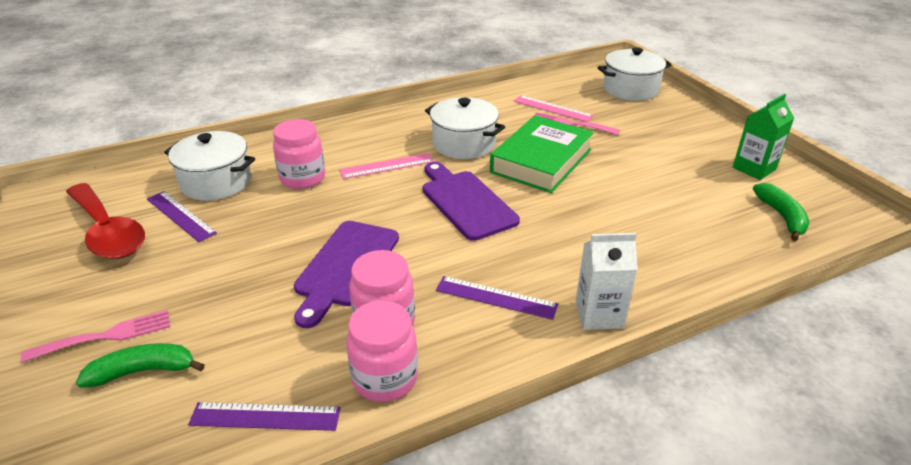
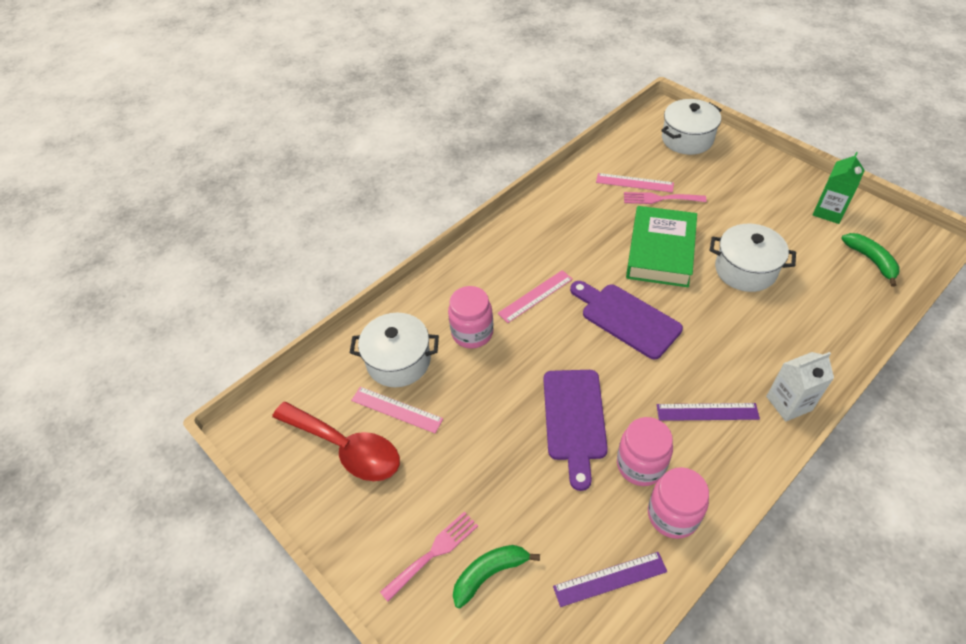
camera: 15 degrees left, 15 degrees up
purple ruler [147,191,217,242] -> pink ruler [351,387,443,433]
white pot [425,97,505,159] -> white pot moved to [710,224,796,292]

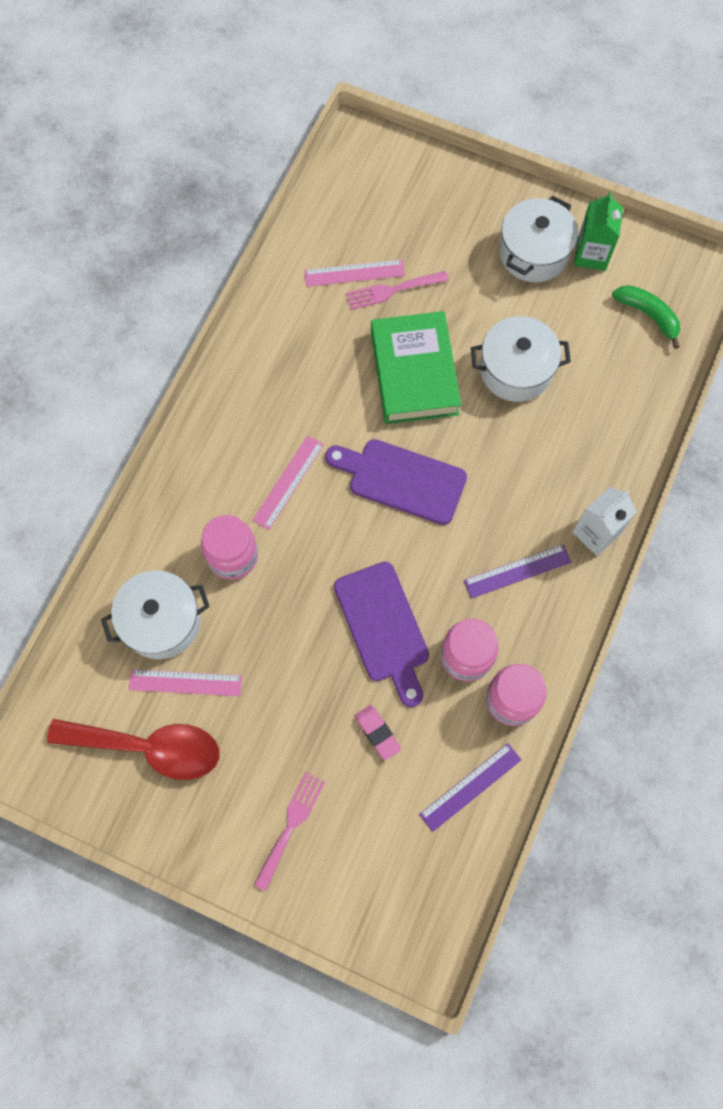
camera: 25 degrees left, 20 degrees up
green banana [453,545,540,609] -> none
white pot [661,99,721,155] -> white pot moved to [500,196,578,282]
none -> pink eraser [355,705,401,760]

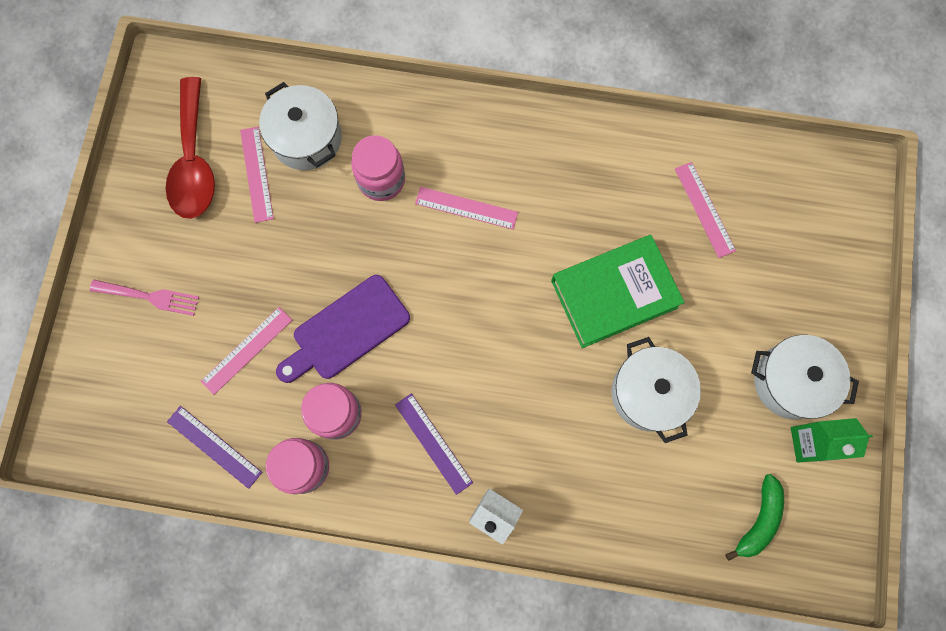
camera: 75 degrees right, 5 degrees up
purple cutting board [325,439,467,525] -> none
pink fork [346,271,449,310] -> none
pink eraser [355,705,401,760] -> pink ruler [201,307,292,395]

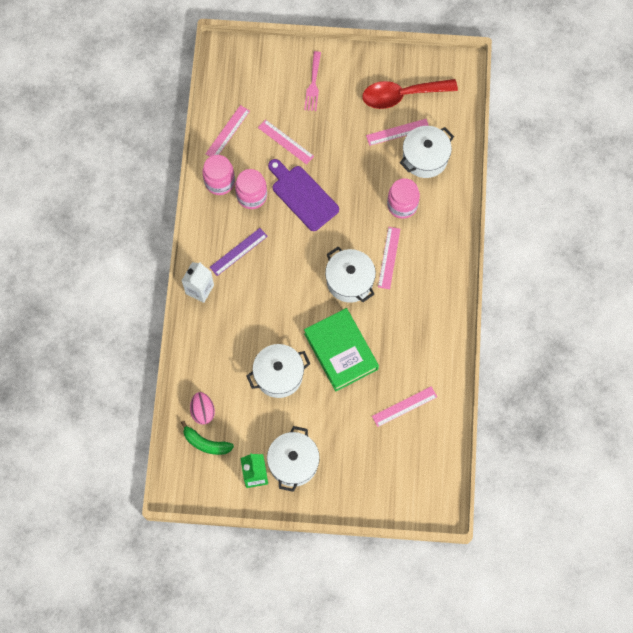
camera: 85 degrees right, 5 degrees down
purple ruler [167,406,262,489] -> pink ruler [206,105,250,157]
none -> pink egg [190,392,215,425]
none -> white pot [325,247,376,303]

